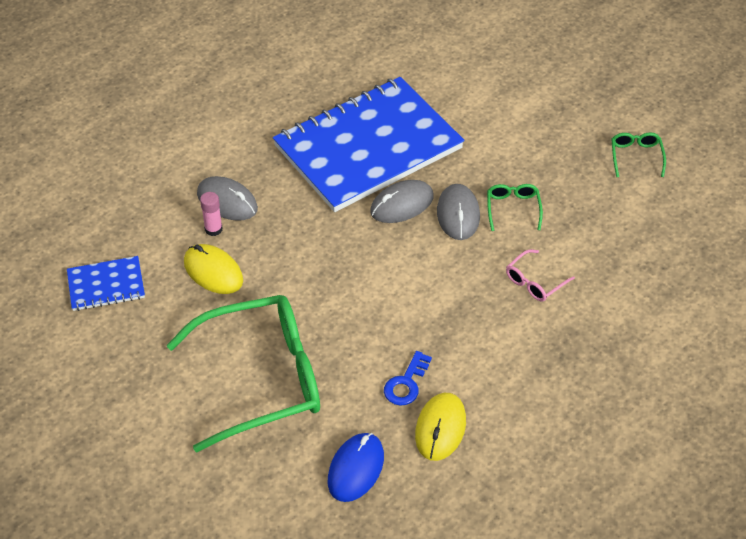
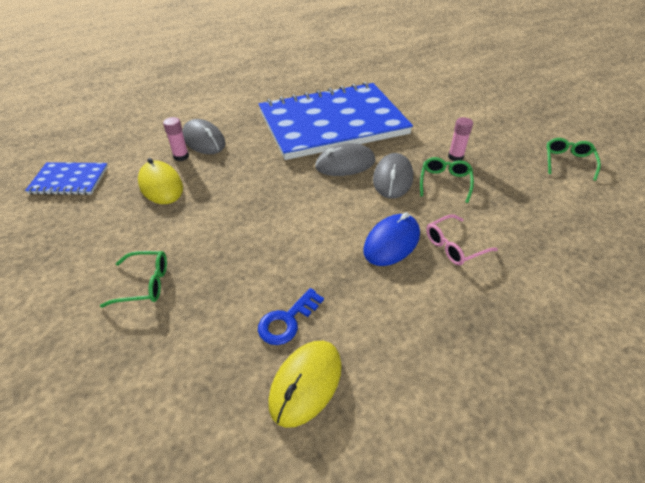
camera: 15 degrees right, 5 degrees down
green glasses [166,295,320,453] -> green glasses [100,251,167,308], size x0.40
blue mouse [328,433,384,502] -> blue mouse moved to [363,212,420,266]
none -> pink glue stick [448,117,473,161]

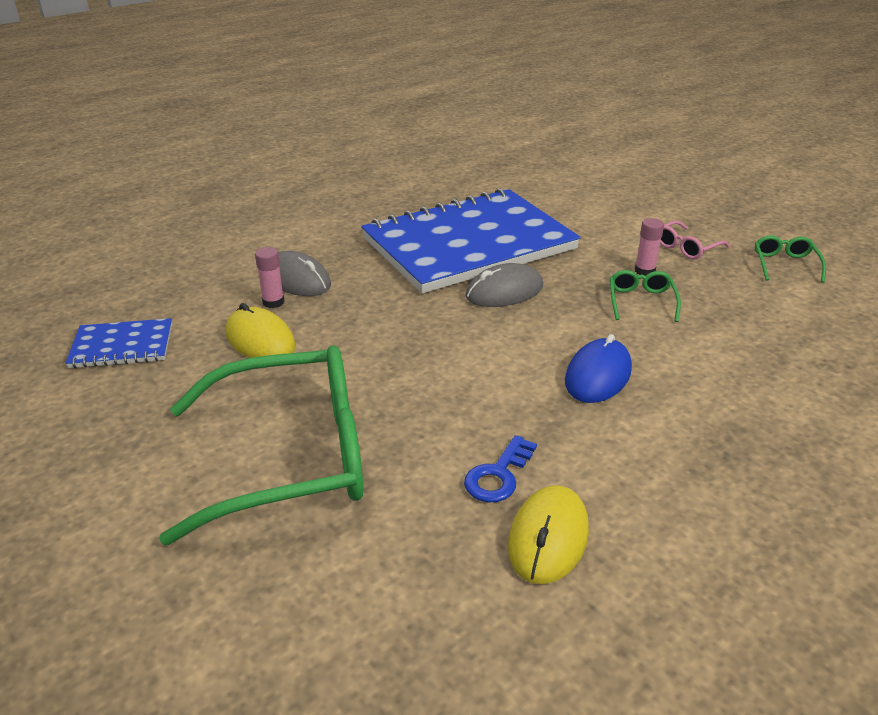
camera: 10 degrees left, 10 degrees down
green glasses [100,251,167,308] -> green glasses [159,345,364,545], size x2.48
grey mouse [373,153,413,199] -> none
pink glasses [426,215,498,265] -> pink glasses moved to [660,220,730,259]

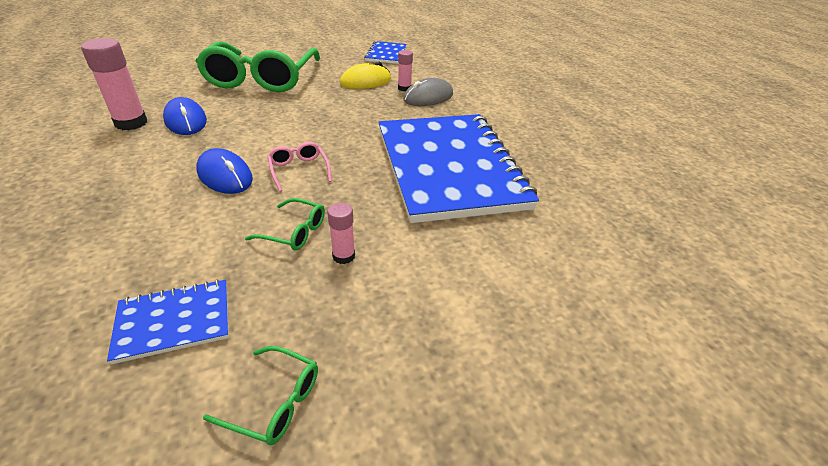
camera: 105 degrees right, 5 degrees up
blue key [464,435,537,502] -> blue mouse [163,97,207,135]
grey mouse [465,263,543,307] -> none
yellow mouse [508,485,589,584] -> pink glue stick [81,38,147,130]
pink glasses [660,220,730,259] -> pink glasses moved to [267,142,332,192]
none -> blue notebook [107,279,229,364]

